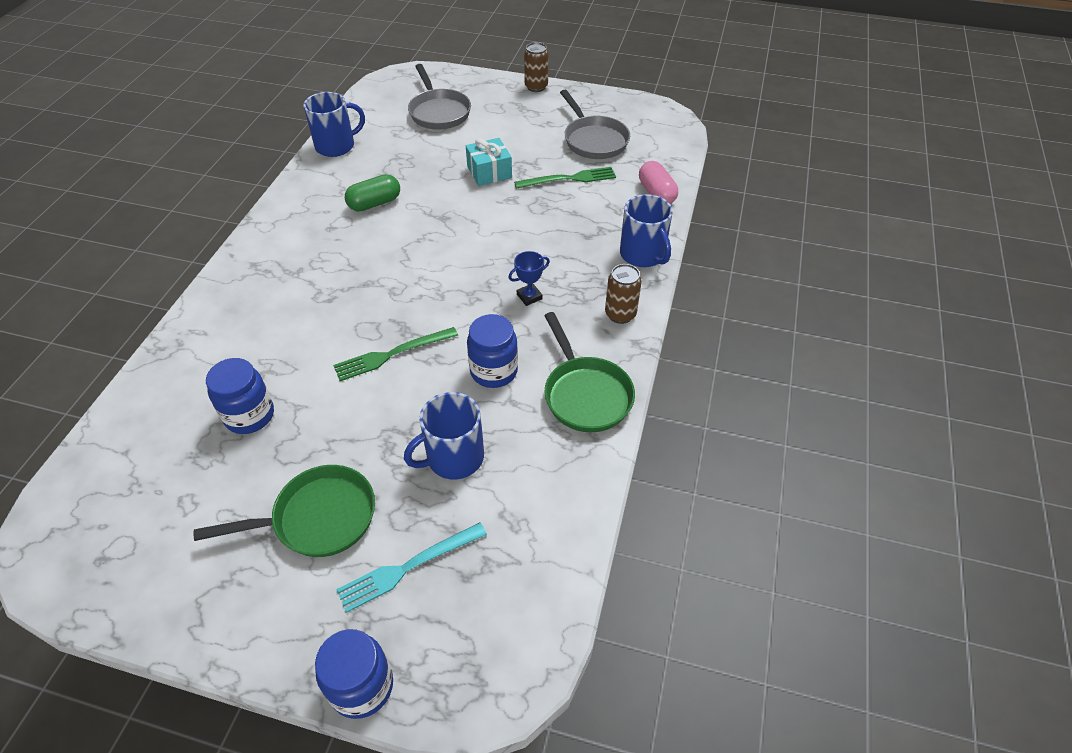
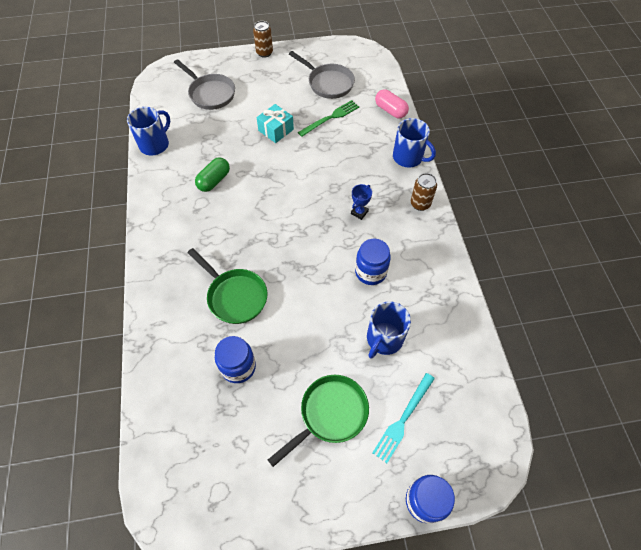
camera: 25 degrees left, 10 degrees up
green fork [333,327,458,381] -> none
green pan [544,312,635,432] -> green pan moved to [187,248,267,324]

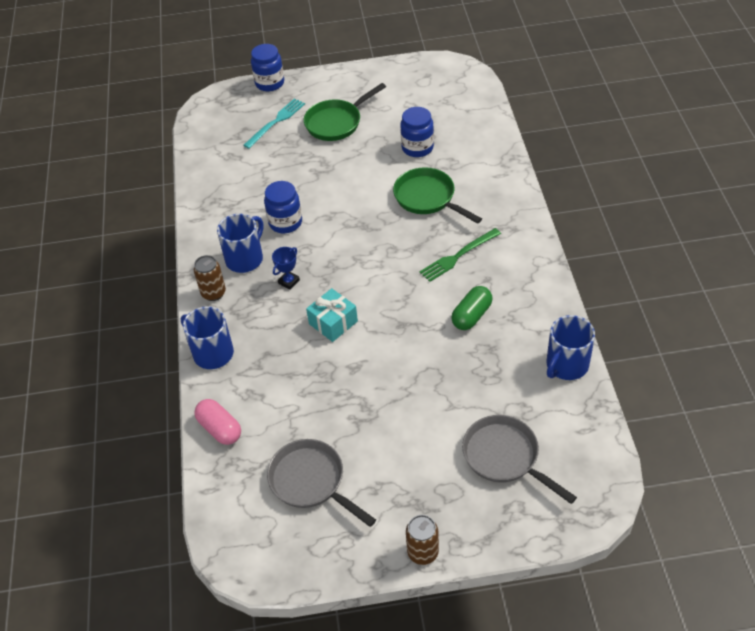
camera: 175 degrees left, 10 degrees down
turquoise gift [256,104,294,143] -> turquoise gift moved to [306,288,358,342]
green fork [298,100,359,137] -> green fork moved to [420,228,501,282]
blue mug [367,301,411,358] -> blue mug moved to [217,214,263,273]

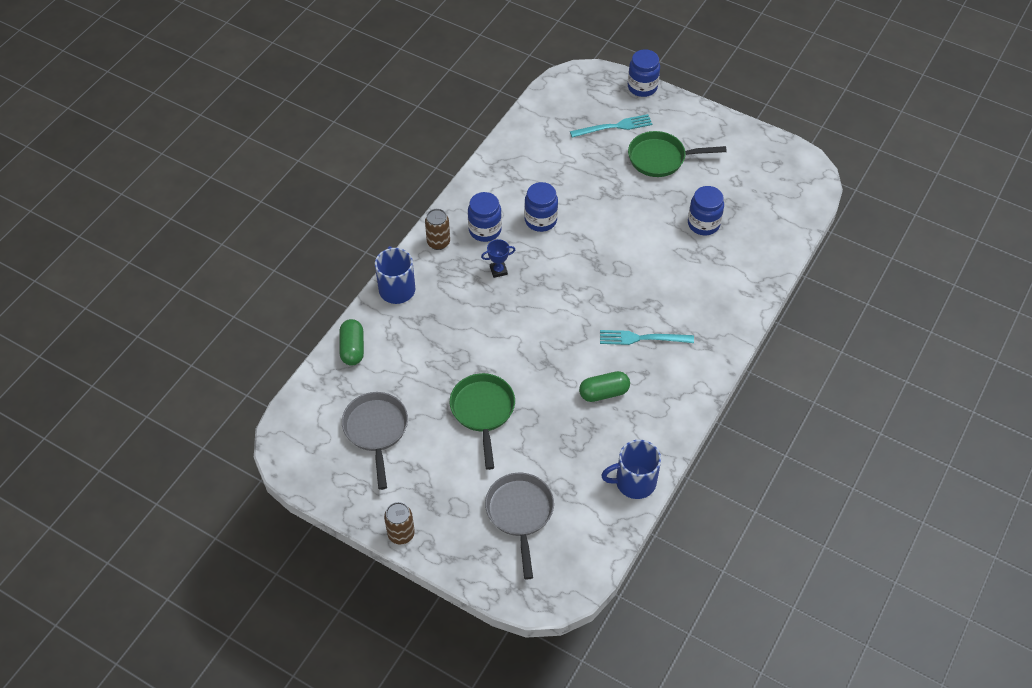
camera: 35 degrees right, 5 degrees up
pink capsule [194,399,241,445] -> green capsule [339,319,364,366]
blue mug [217,214,263,273] -> blue jar [468,192,502,242]
turquoise gift [306,288,358,342] -> none
green pan [393,167,482,224] -> green pan moved to [450,373,515,470]
green fork [420,228,501,282] -> turquoise fork [600,330,694,345]

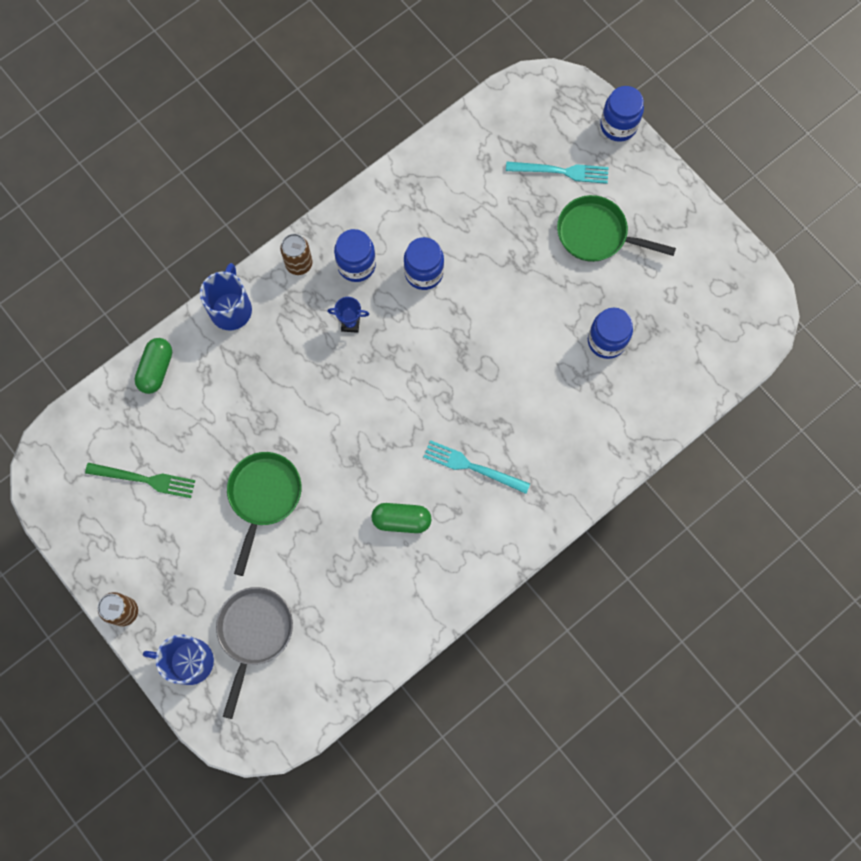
camera: 20 degrees right, 20 degrees up
grey pan [342,392,408,490] -> green fork [85,463,195,498]
blue mug [601,440,661,499] -> blue mug moved to [143,634,214,685]

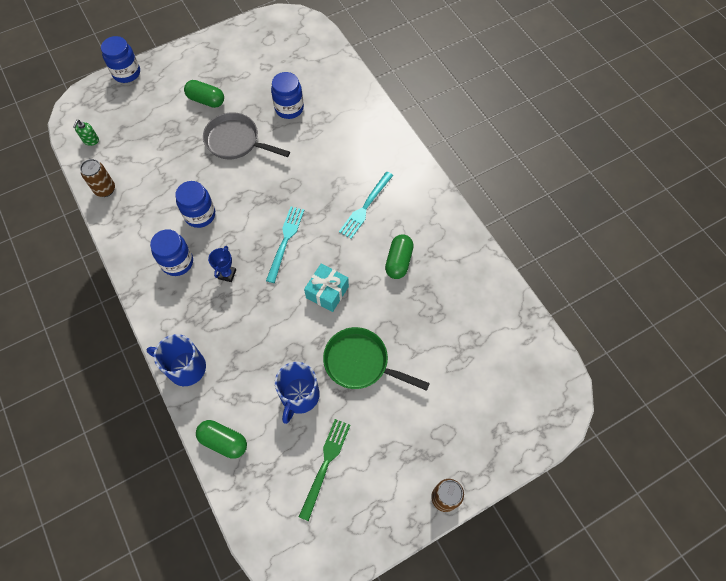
camera: 80 degrees left, 10 degrees down
blue mug [143,634,214,685] -> blue mug moved to [275,362,320,424]
grey pan [216,587,293,719] -> grey pan moved to [203,112,290,159]
brown can [280,234,313,275] -> brown can moved to [80,159,115,197]
turquoise fork [506,161,609,184] -> turquoise fork moved to [266,207,304,283]
green pan [557,195,676,262] -> green capsule [184,80,224,108]
none -> green soap dispenser [73,120,99,146]
none -> turquoise gift [304,264,349,312]

